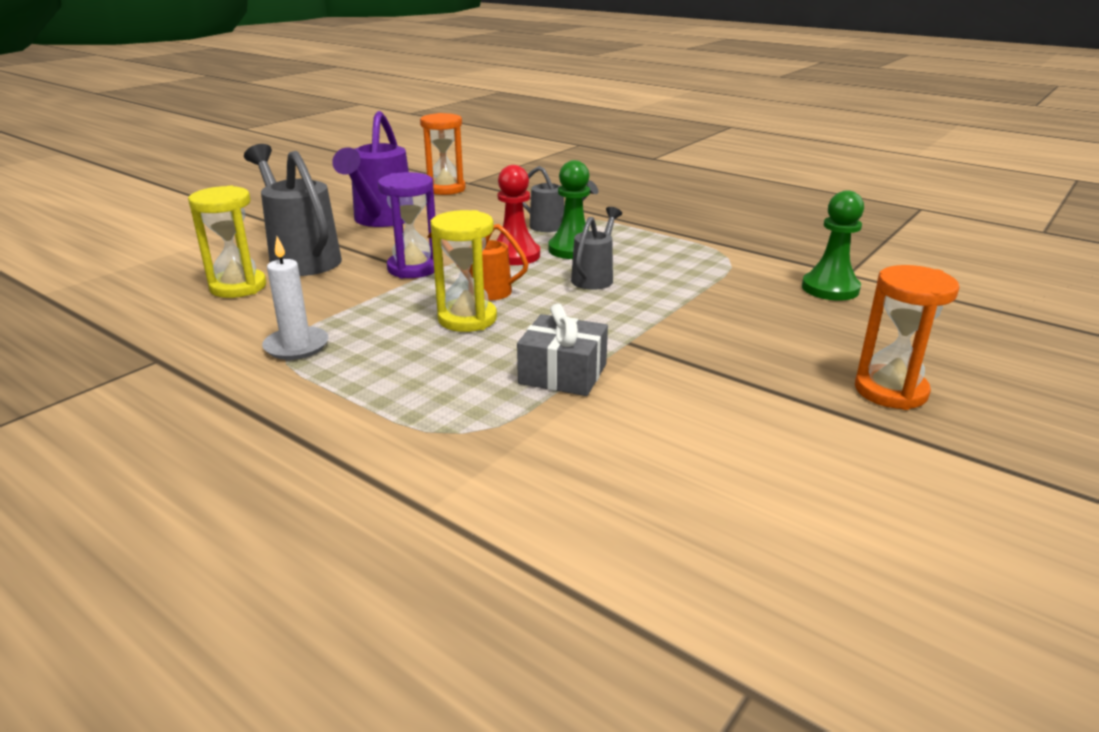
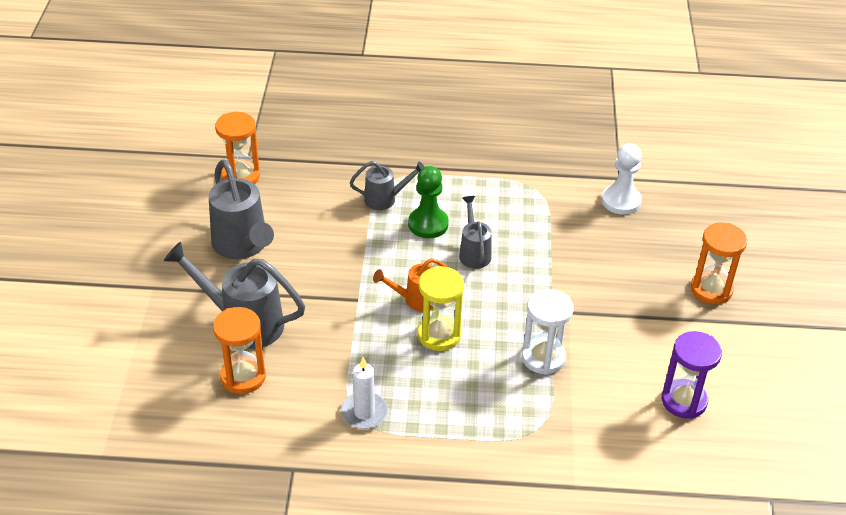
camera: 35 degrees left, 15 degrees up
yellow hourglass [188,186,266,298] -> orange hourglass [213,307,266,394]
purple watering can [332,111,409,227] -> grey watering can [209,159,274,259]
purple hourglass [378,172,435,278] -> purple hourglass moved to [662,331,722,419]
red pawn [496,165,540,265] -> none
grey gift [517,304,608,396] -> white hourglass [522,289,574,375]
green pawn [802,190,864,301] -> white pawn [602,143,642,215]

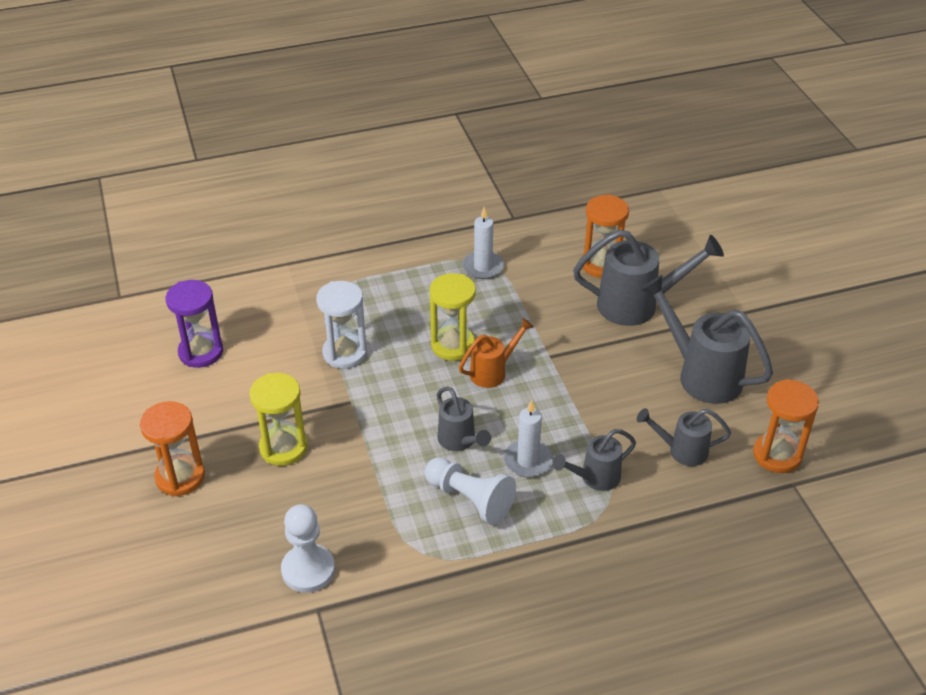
camera: 160 degrees right, 0 degrees up
green pawn [408,166,449,238] -> white candle [504,400,553,477]
none -> yellow hourglass [249,373,308,466]
none -> white pawn [425,457,516,525]
none -> grey watering can [637,408,731,466]

